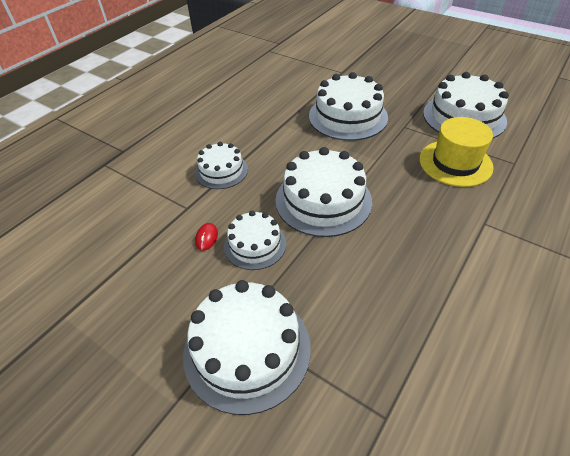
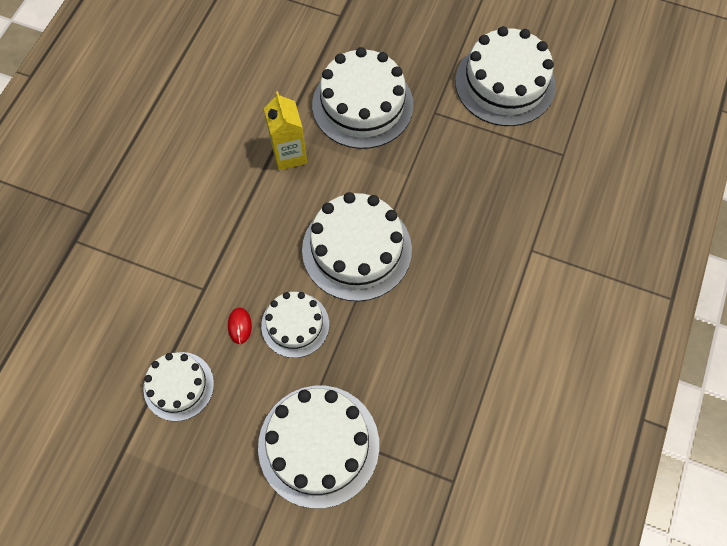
camera: 15 degrees left, 20 degrees up
white cake [195,142,248,189] -> white cake moved to [143,352,214,421]
yellow hat [419,117,494,187] -> none
none -> yellow carton [264,91,307,170]

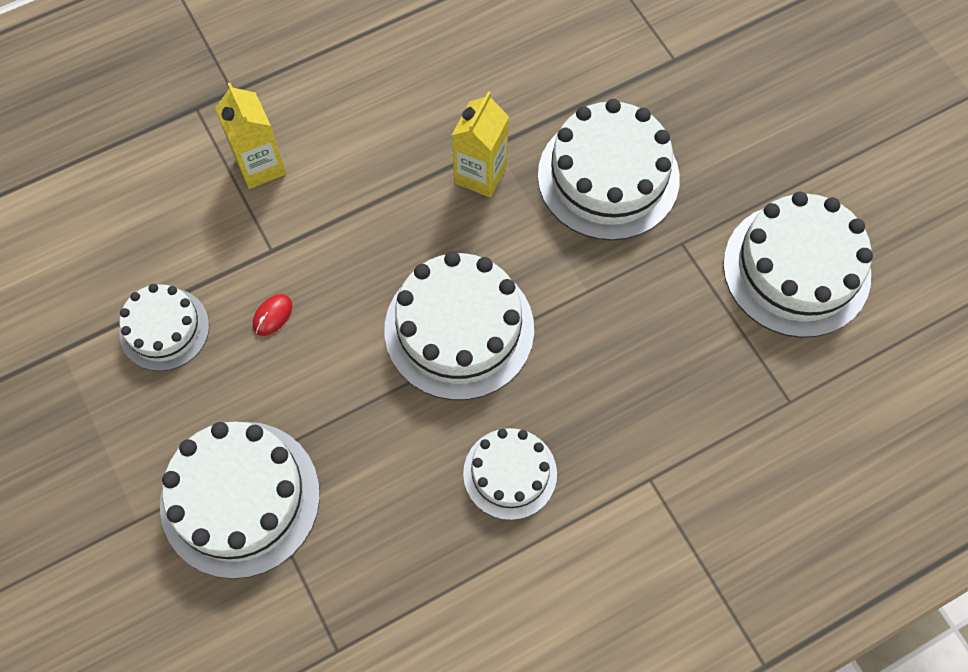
camera: 40 degrees right, 0 degrees up
white cake [261,292,329,358] -> white cake moved to [463,428,557,520]
none -> yellow carton [215,83,286,189]

